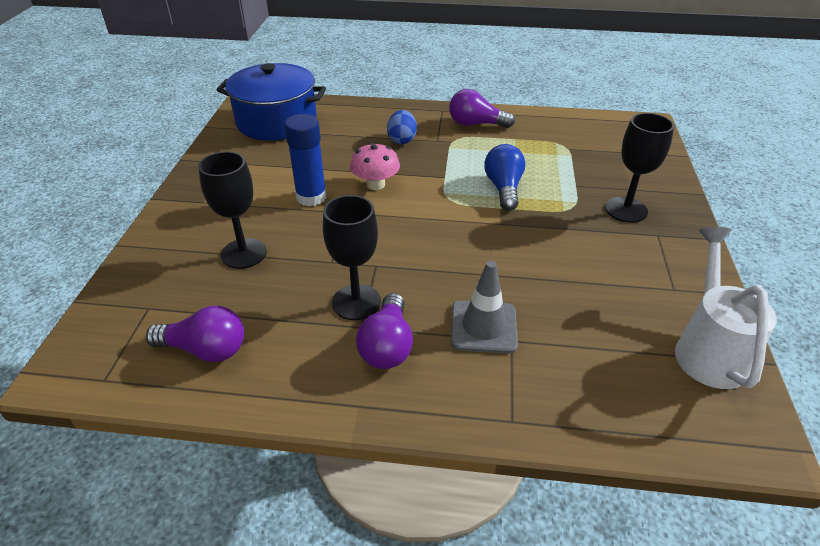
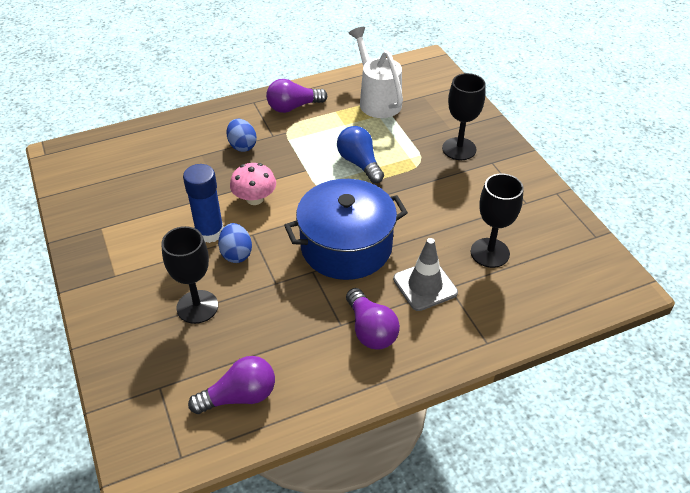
camera: 30 degrees left, 5 degrees up
blue pot [217,63,326,141] -> blue pot moved to [284,179,408,280]
black goblet [323,195,381,320] -> black goblet moved to [471,174,524,268]
white watering can [675,227,777,389] -> white watering can moved to [349,27,403,118]
none -> blue egg [218,223,252,263]

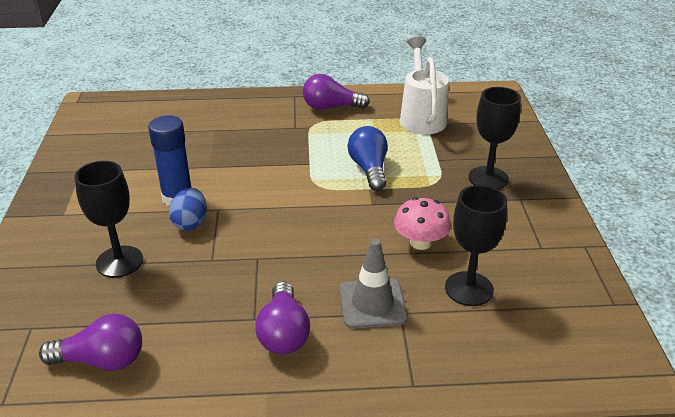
camera: 20 degrees right, 10 degrees down
blue egg [227,119,257,152] -> none
pink mushroom [230,163,276,205] -> pink mushroom moved to [394,197,451,250]
blue pot [284,179,408,280] -> none

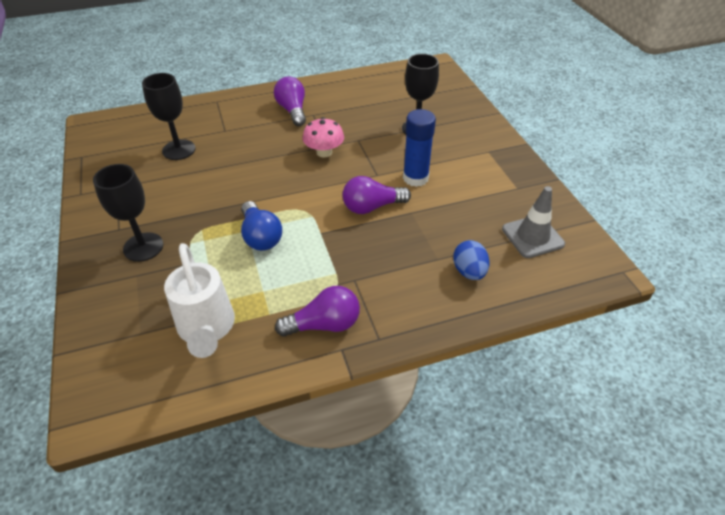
camera: 165 degrees right, 10 degrees up
purple light bulb [39,314,142,371] -> purple light bulb moved to [342,176,411,214]
blue egg [169,188,207,230] -> blue egg moved to [453,240,490,280]
grey traffic cone [340,239,408,328] -> grey traffic cone moved to [502,186,565,258]
pink mushroom [394,197,451,250] -> pink mushroom moved to [303,117,344,158]

